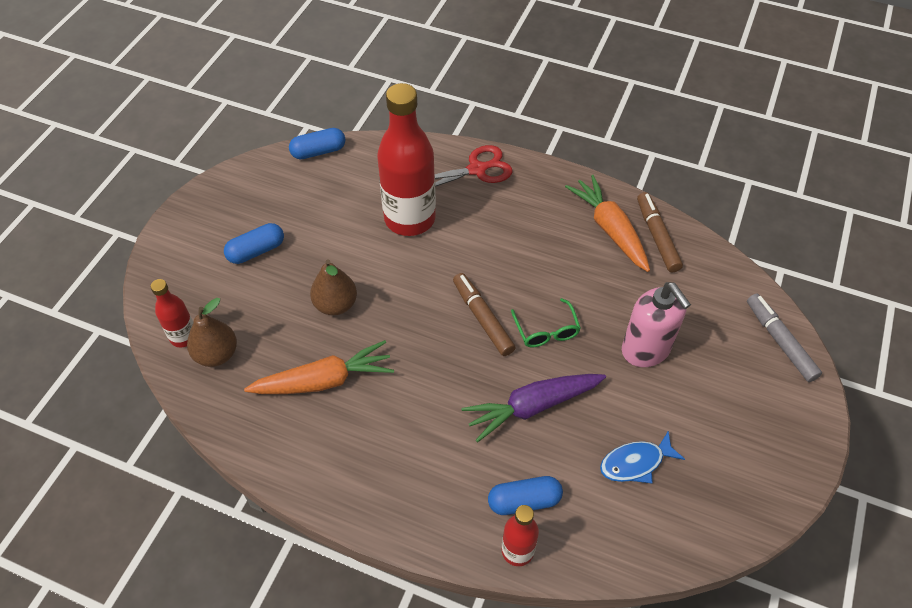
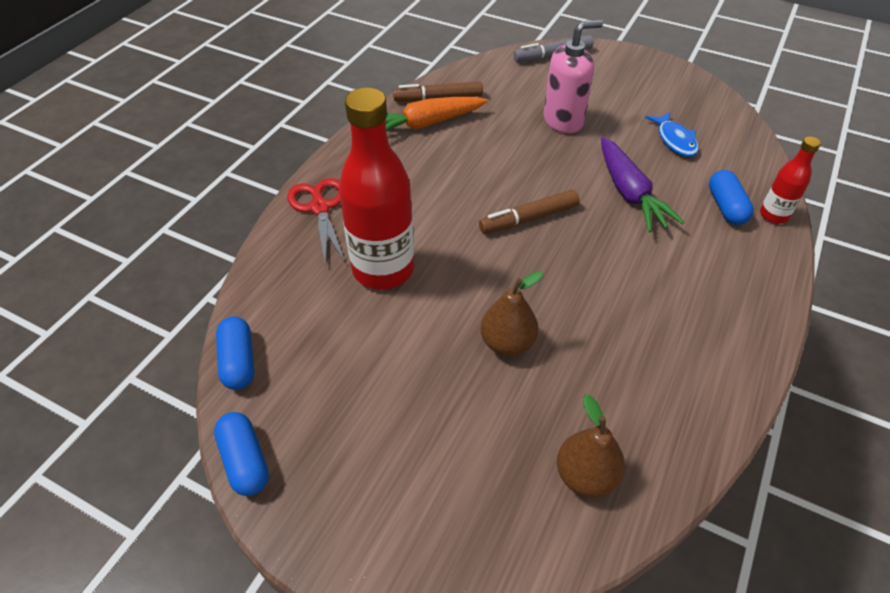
camera: 85 degrees left, 5 degrees down
red bottle [150,279,193,348] -> none
blue capsule [224,223,284,264] -> blue capsule moved to [214,412,269,496]
orange carrot [244,340,394,394] -> none
green glasses [511,298,581,347] -> none

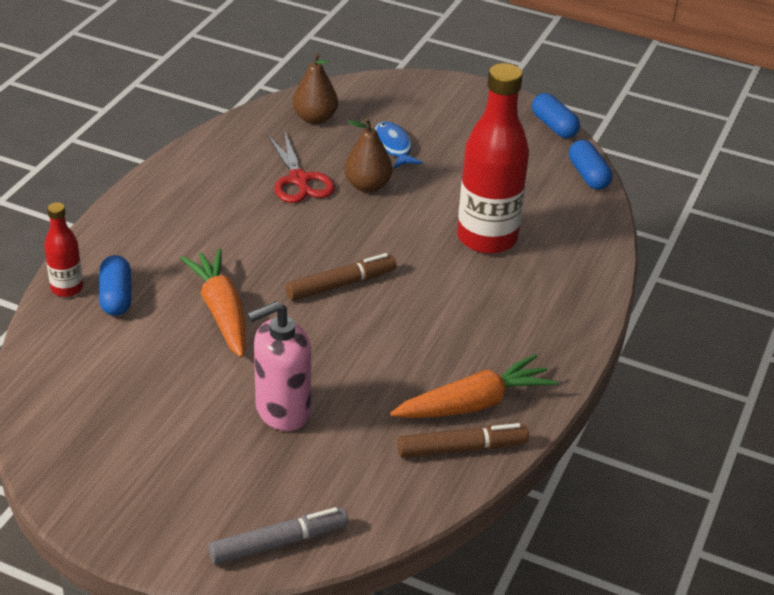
camera: 175 degrees right, 10 degrees down
red scissors [287,178,345,266] -> red scissors moved to [267,130,335,203]
purple carrot [601,137,684,232] -> orange carrot [180,249,246,358]
blue fish [645,112,699,157] -> blue fish moved to [375,122,423,169]

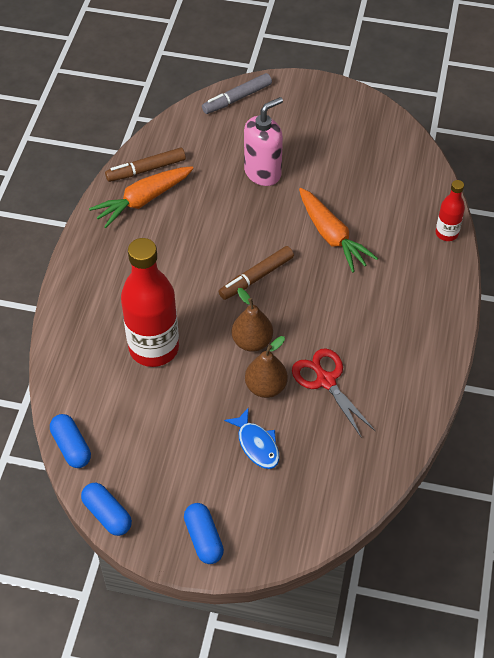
camera: 170 degrees right, 15 degrees up
blue capsule [99,255,131,316] -> blue capsule moved to [184,503,224,564]
brown pear [293,53,338,124] -> brown pear moved to [232,288,273,352]

